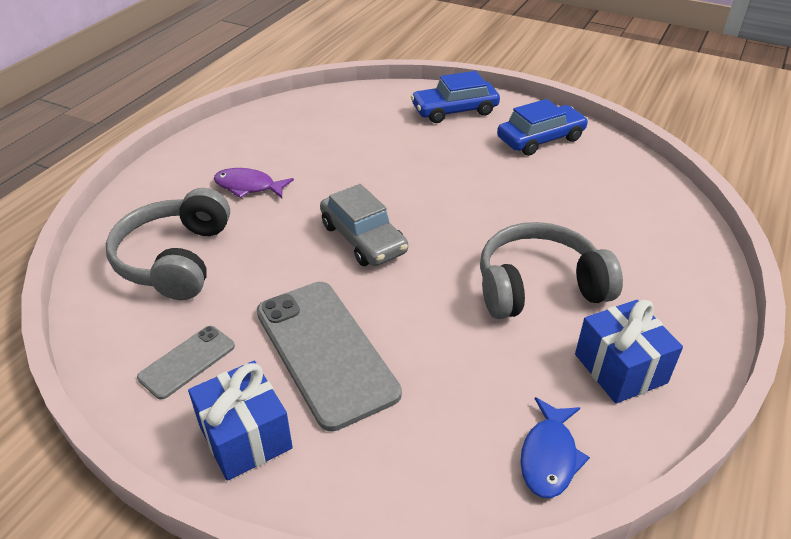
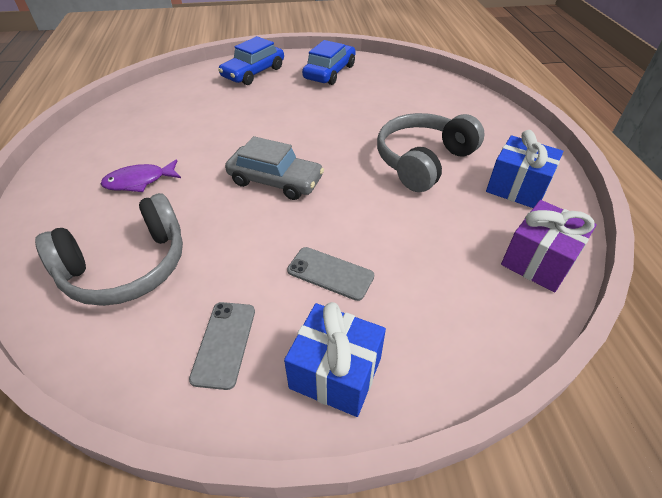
camera: 35 degrees left, 5 degrees up
grey headphones [106,188,230,300] -> grey headphones turned 90 degrees counterclockwise [35,193,183,306]
grey phone [257,282,402,431] -> grey phone [287,247,374,301], size x0.51
blue fish [520,397,590,498] -> purple gift [501,200,597,292]

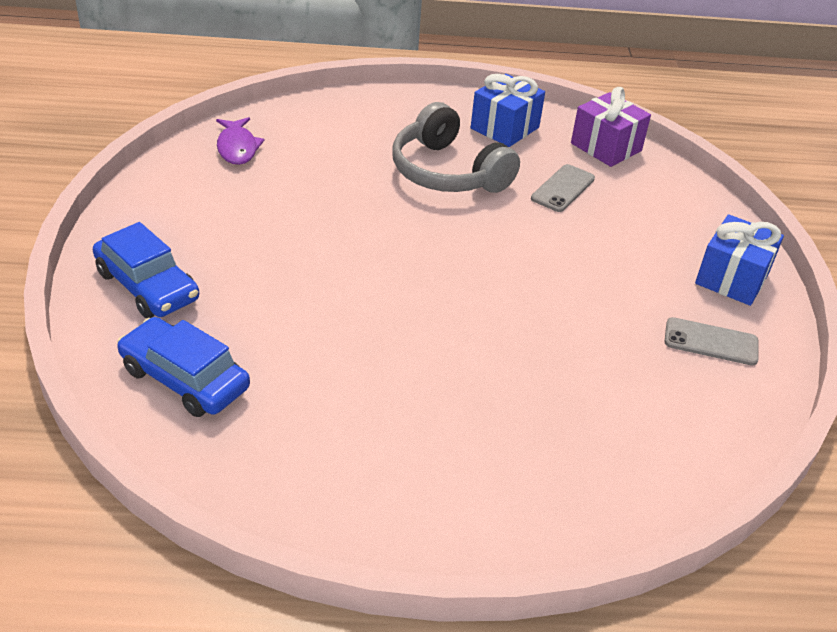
camera: 85 degrees left, 5 degrees down
grey headphones [35,193,183,306] -> none
purple fish [101,159,181,192] -> purple fish moved to [216,117,265,165]
grey car [225,136,324,200] -> none
grey phone [287,247,374,301] -> grey phone moved to [531,164,595,212]
blue car [302,40,356,85] -> blue car moved to [117,317,250,417]

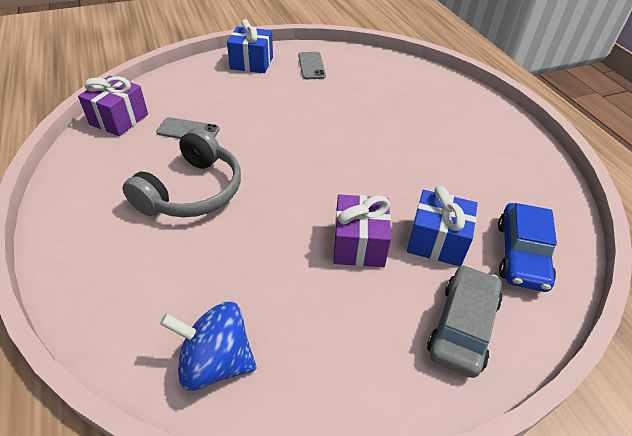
camera: 110 degrees left, 5 degrees up
blue car [93,222,199,318] -> grey car [427,265,502,378]
purple fish [216,117,265,165] -> blue spinning top [160,302,257,391]
blue gift [471,74,545,147] -> blue gift moved to [407,186,478,266]
none -> purple gift [333,194,391,267]

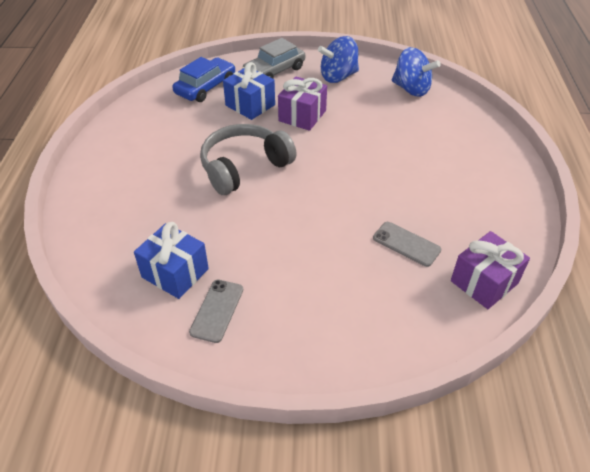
camera: 155 degrees left, 0 degrees up
grey headphones [123,128,241,217] -> grey headphones moved to [200,124,297,195]
blue gift [227,19,273,73] -> blue gift moved to [134,222,209,299]
none -> blue spinning top [318,36,359,83]

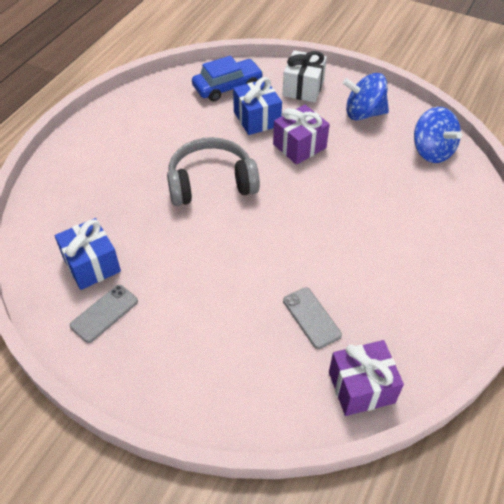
camera: 25 degrees right, 5 degrees up
grey car [242,38,305,79] -> white gift [282,50,327,102]

